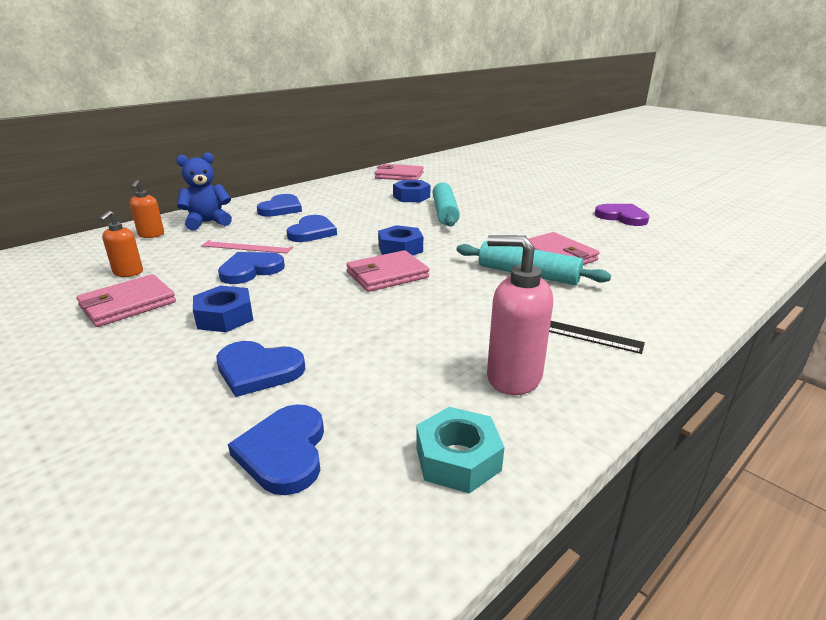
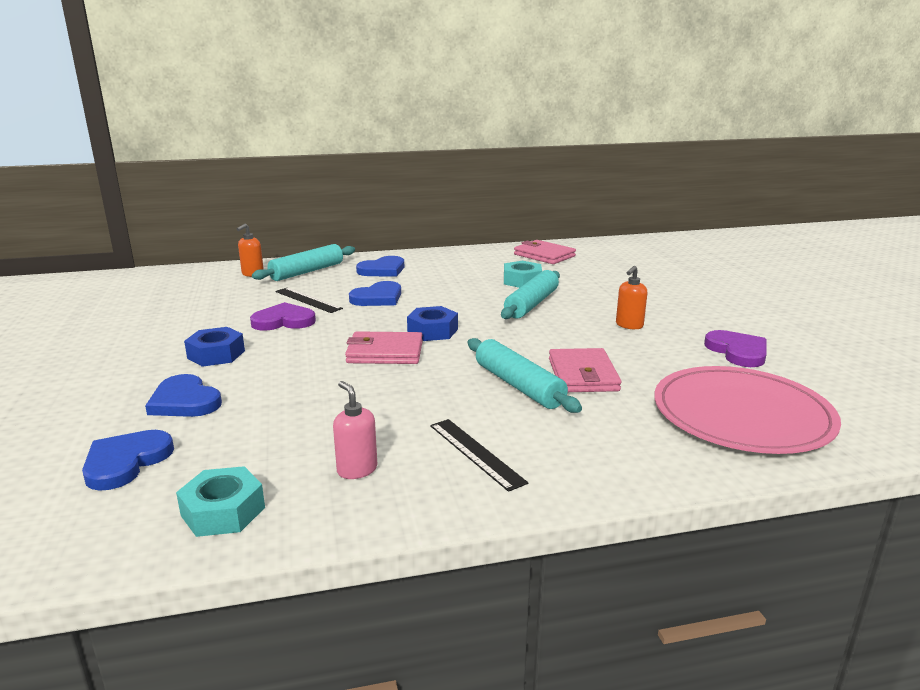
camera: 30 degrees right, 5 degrees down
pink wallet [76,274,176,327] -> none
orange soap dispenser [99,211,143,277] -> orange soap dispenser moved to [616,266,647,329]
blue teddy bear [176,152,232,231] -> turquoise rolling pin [252,244,355,281]
pink ruler [201,240,293,254] -> black ruler [275,287,343,313]
blue heart [218,252,285,284] -> purple heart [250,302,316,331]
blue nut [393,180,430,202] -> turquoise nut [504,261,542,288]
pink soap dispenser [487,235,553,395] -> pink soap dispenser [333,381,377,479], size x0.61
none -> pink plate [654,366,841,454]

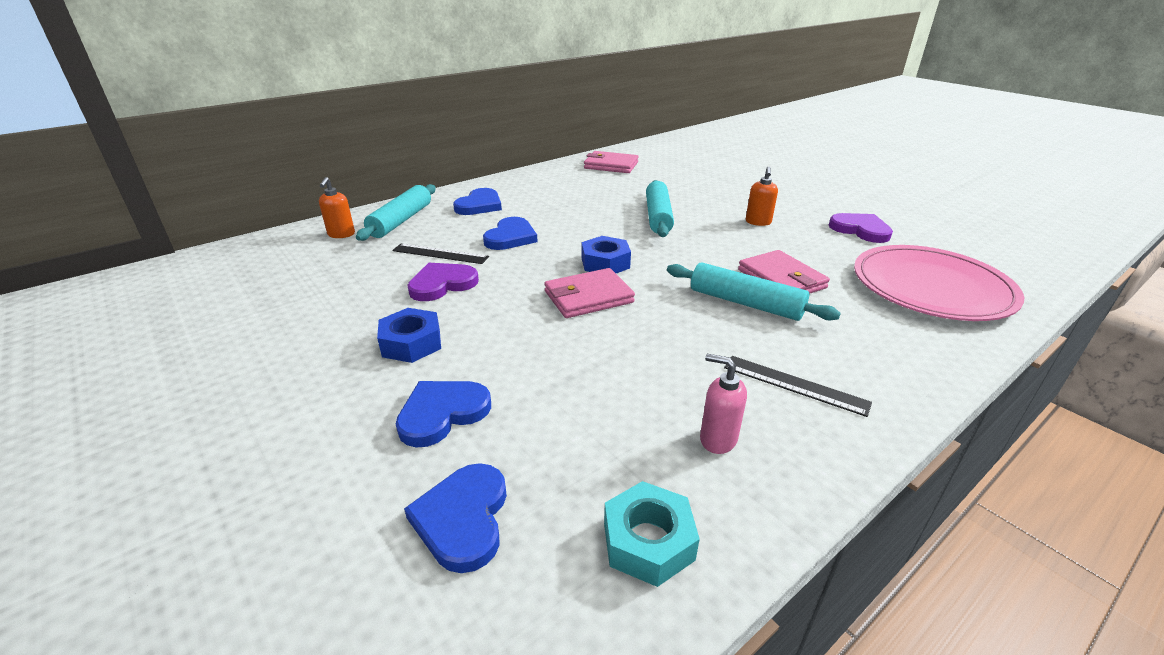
camera: 25 degrees left, 10 degrees up
blue heart [145,374,222,417] -> blue heart turned 120 degrees clockwise [396,381,491,447]
turquoise nut [504,261,542,288] -> none

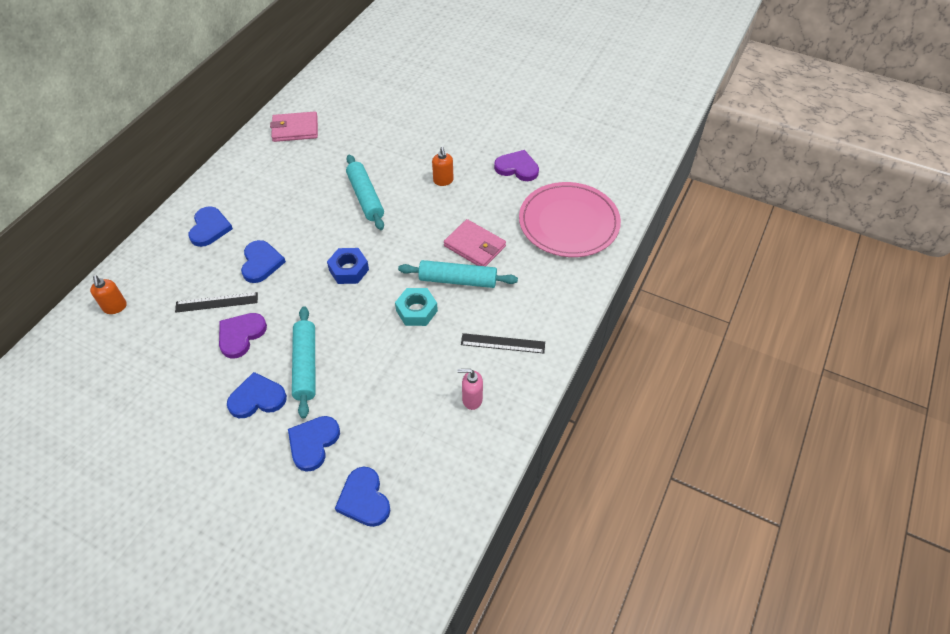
camera: 25 degrees left, 20 degrees up
turquoise rolling pin [356,184,436,241] -> turquoise rolling pin moved to [292,306,316,419]
blue nut [377,308,441,363] -> blue heart [227,372,287,418]
pink wallet [544,268,635,318] -> none
turquoise nut [604,481,700,587] -> turquoise nut moved to [395,288,438,326]

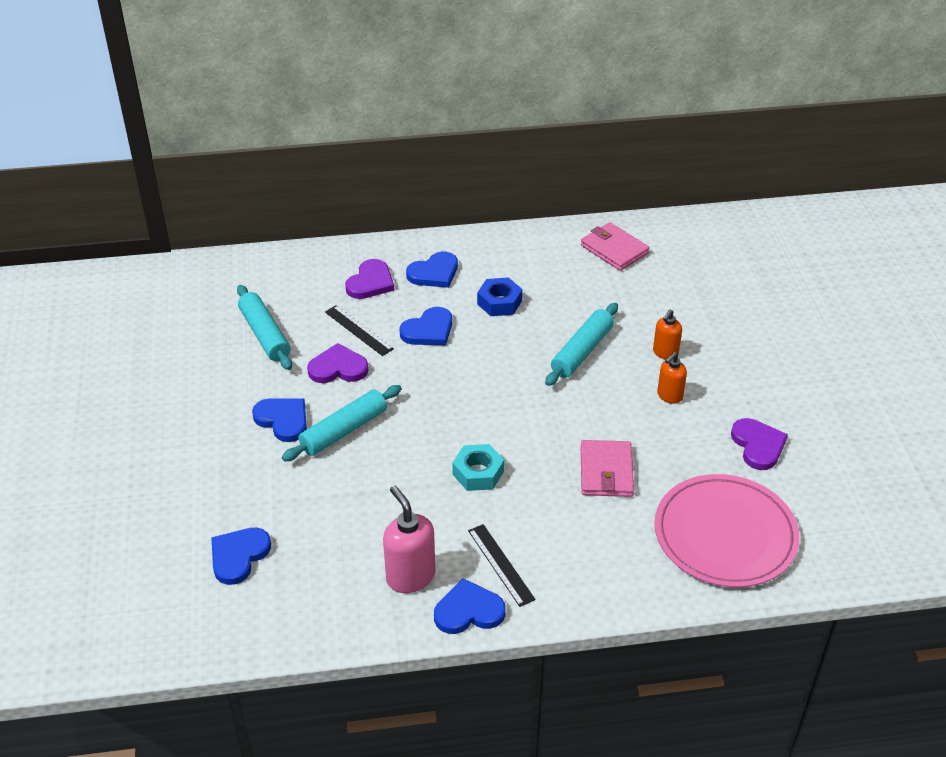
camera: 55 degrees right, 10 degrees down
orange soap dispenser [90,276,127,314] -> orange soap dispenser moved to [653,310,682,360]
blue heart [288,416,340,472] -> blue heart moved to [434,578,506,634]
blue nut [327,248,369,284] -> blue nut moved to [477,277,522,316]
turquoise rolling pin [398,260,518,288] -> turquoise rolling pin moved to [237,285,292,370]
pink soap dispenser [458,369,483,410] -> pink soap dispenser [383,485,435,593], size x1.64
none -> purple heart [345,259,394,299]

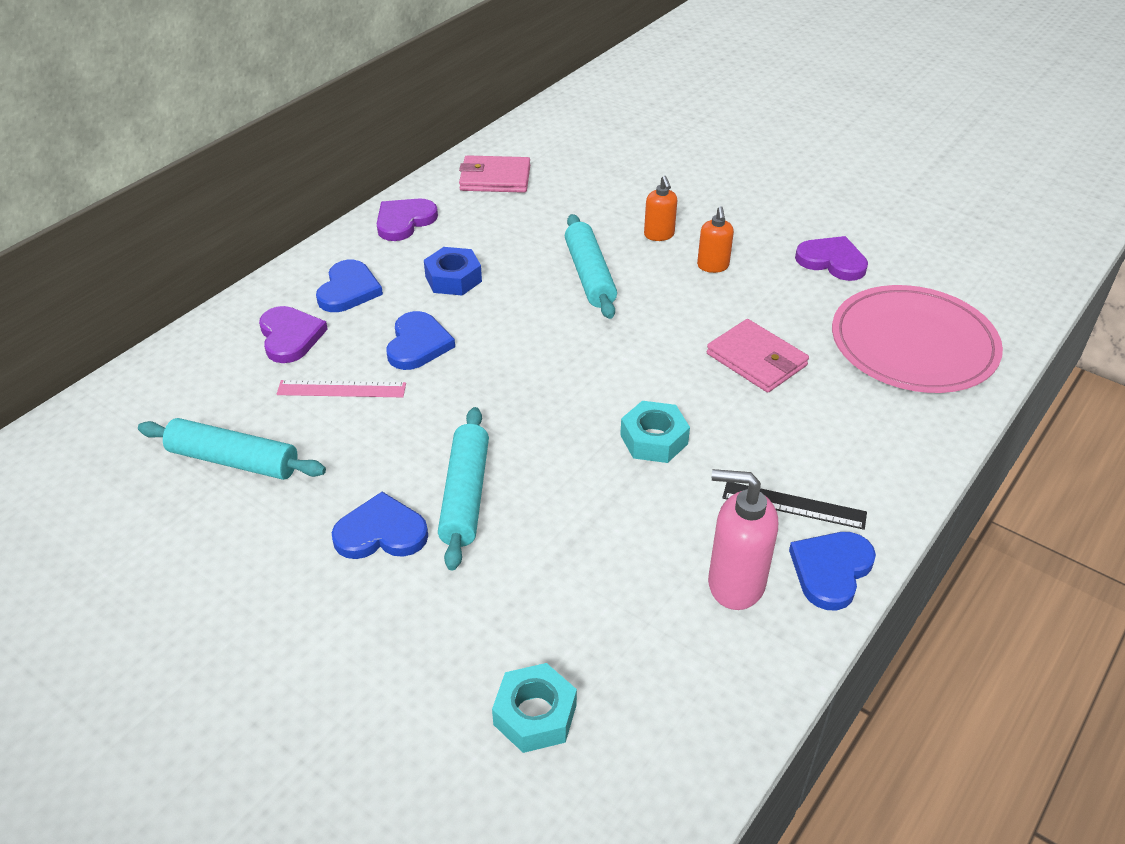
camera: 45 degrees left, 0 degrees up
blue heart [211,528,271,585] -> turquoise nut [492,663,577,753]
purple heart [307,343,369,383] -> purple heart moved to [377,198,438,241]
black ruler [325,305,394,356] -> pink ruler [277,380,406,397]

